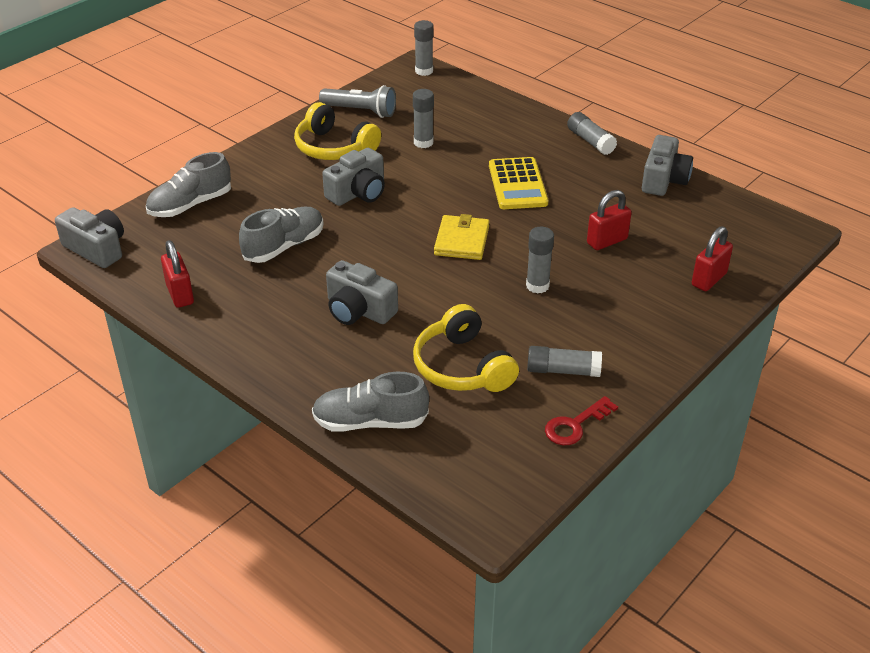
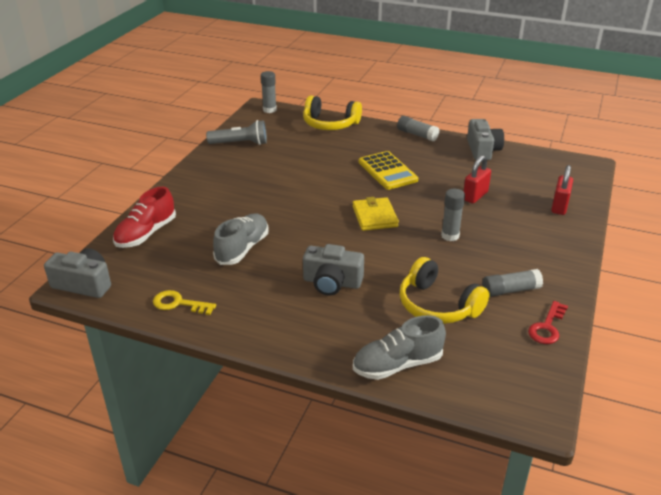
camera: 20 degrees left, 5 degrees down
grey shoe [146,152,231,217] -> red shoe [113,187,176,248]
red padlock [161,240,194,308] -> yellow key [153,290,216,315]
yellow headphones [294,102,381,160] -> yellow headphones moved to [303,96,362,130]
grey camera [322,148,385,206] -> none
grey glue stick [413,89,434,148] -> none

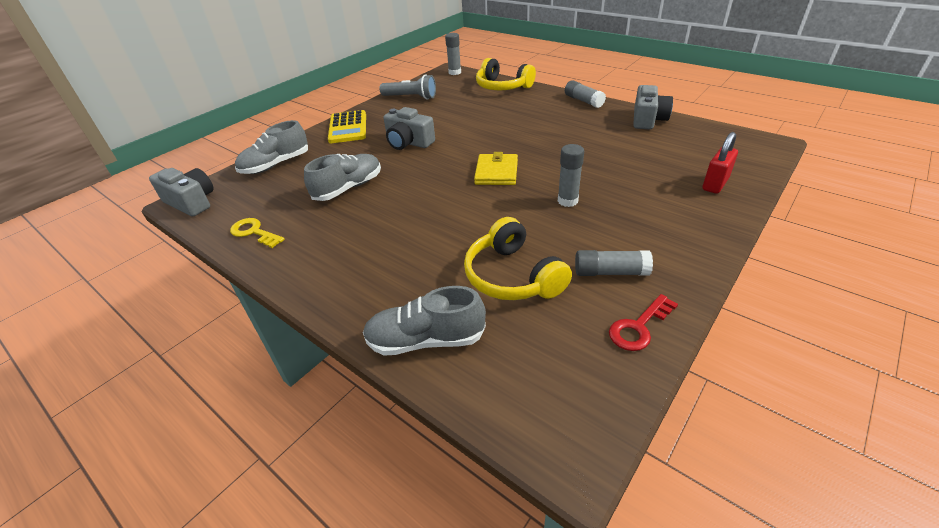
camera: 20 degrees right, 5 degrees up
red shoe [113,187,176,248] -> grey shoe [235,120,308,174]
grey camera [303,244,364,296] -> grey camera moved to [384,107,435,150]
yellow calculator [359,151,418,190] -> yellow calculator moved to [328,110,366,143]
red padlock [464,155,491,203] -> none

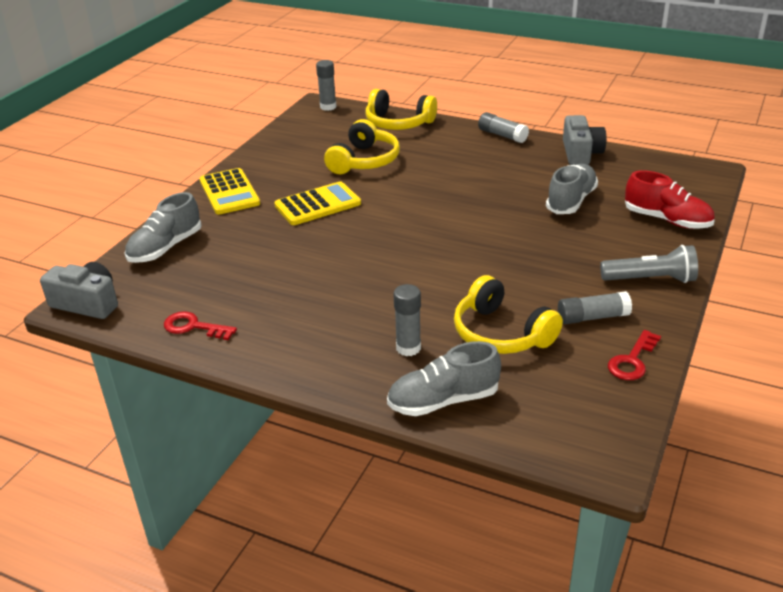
camera: 15 degrees left, 5 degrees down
yellow key [230,218,285,248] -> red key [164,311,237,340]
grey shoe [304,154,381,201] -> grey shoe moved to [546,164,598,214]
grey flashlight [380,74,436,100] -> grey flashlight moved to [600,245,698,283]
grey camera [384,107,435,150] -> yellow calculator [274,181,361,225]
yellow wallet [474,152,518,185] -> none
grey glue stick [558,144,584,207] -> grey glue stick moved to [394,284,421,356]
red padlock [702,132,738,194] -> red shoe [625,170,715,229]
none -> yellow headphones [324,119,400,174]

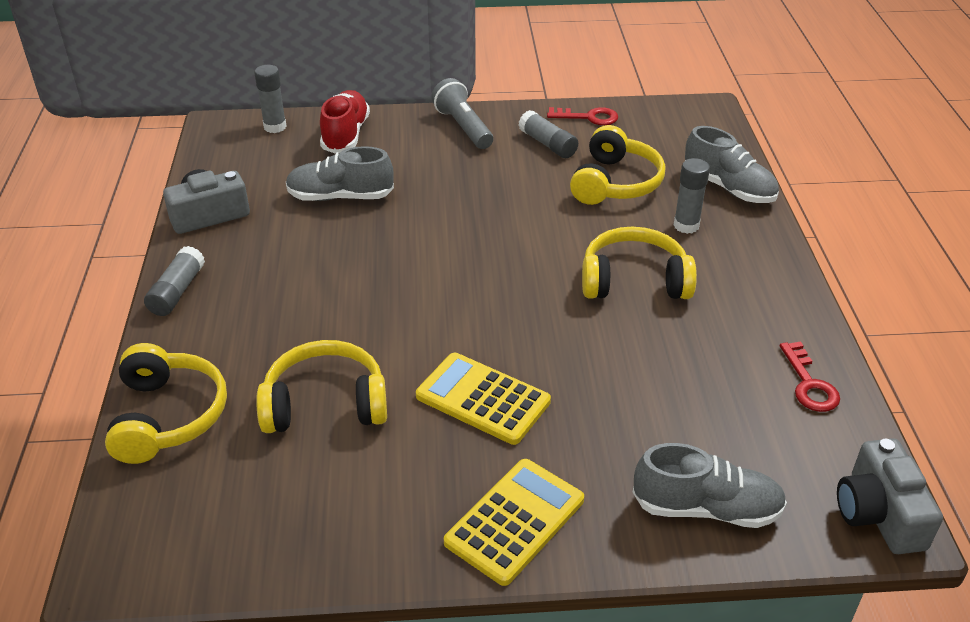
camera: 120 degrees left, 5 degrees up
grey glue stick [316,60,336,111] -> grey glue stick moved to [254,65,287,133]
none -> yellow headphones [582,227,697,299]

